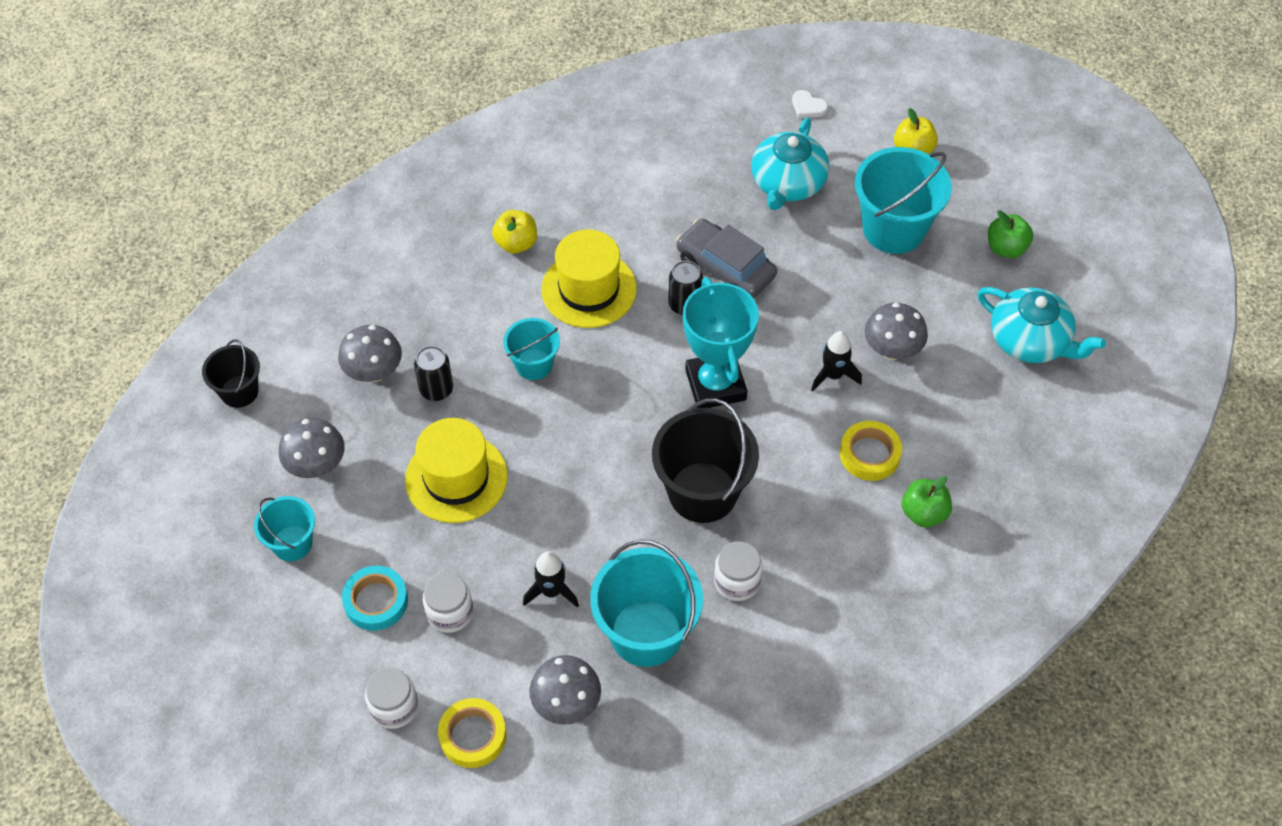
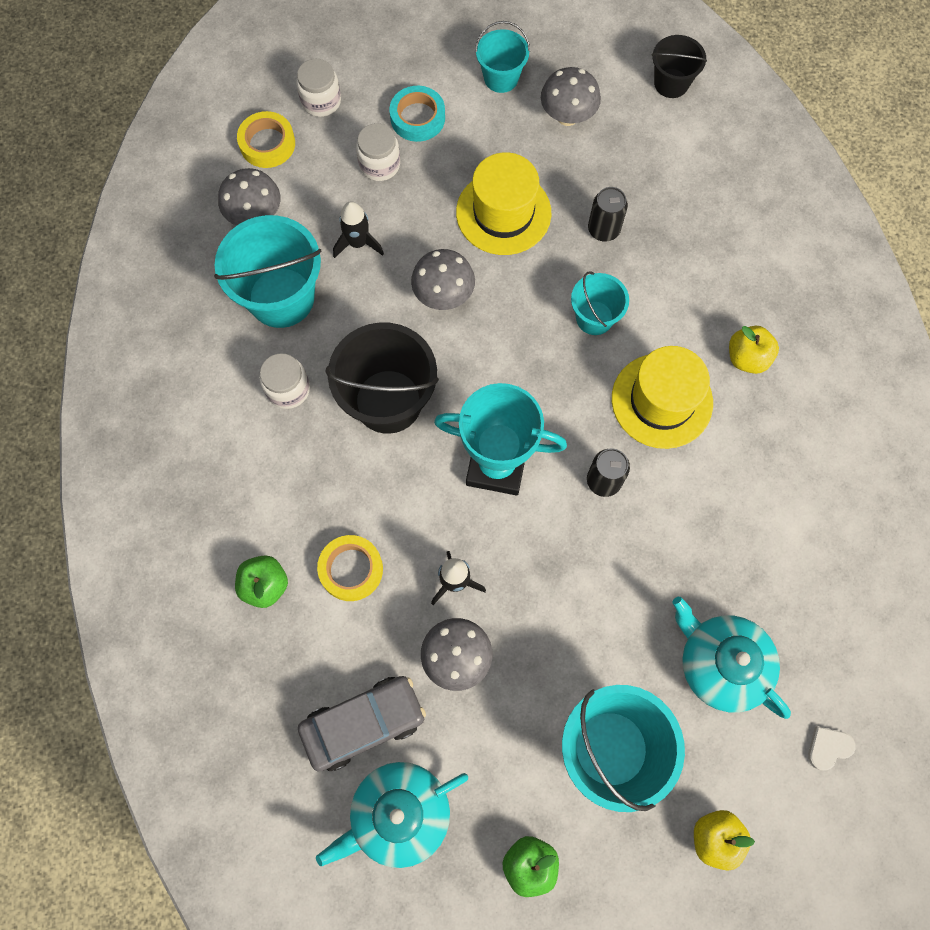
camera: 115 degrees right, 15 degrees up
grey mushroom [338,325,402,382] -> grey mushroom moved to [411,249,475,310]
grey car [676,218,777,298] -> grey car moved to [298,676,426,771]

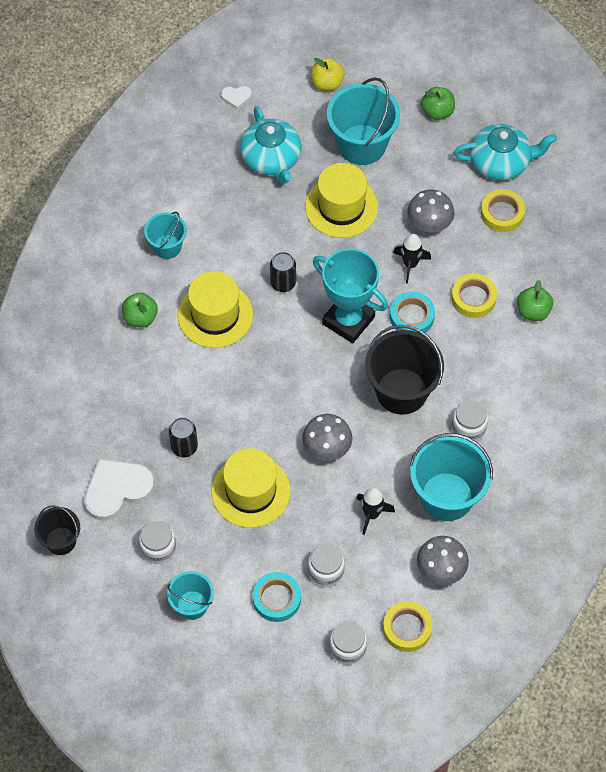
camera: 155 degrees left, 10 degrees down
grey car [298,676,426,771] -> yellow tape [481,189,525,232]
grey mushroom [541,67,601,126] -> white jar [139,521,176,564]
turquoise bucket [571,271,629,335] -> turquoise bucket moved to [144,212,187,259]
yellow apple [729,326,779,374] -> green apple [122,292,158,328]
none -> white heart [84,459,154,521]
none -> yellow hat [305,163,378,238]
none -> turquoise tape [390,292,435,333]

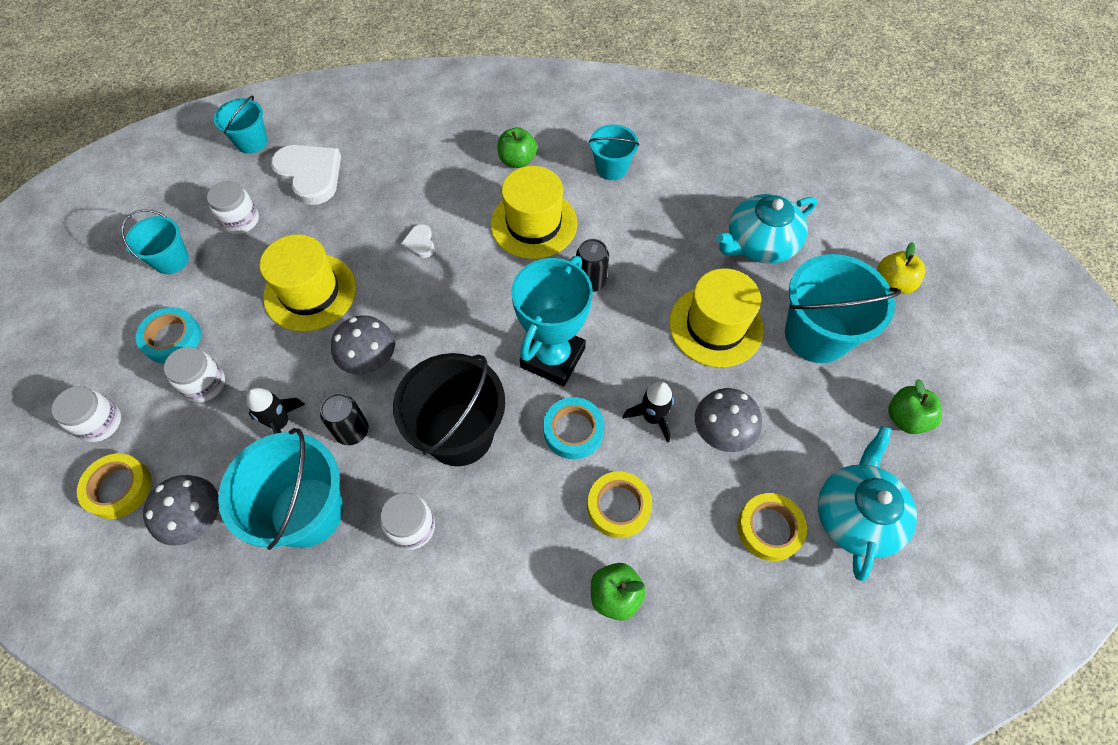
camera: 80 degrees right, 0 degrees up
black bucket [34,505,80,555] -> turquoise bucket [214,96,267,154]
black can [169,417,198,457] -> black can moved to [320,393,369,445]
white heart [221,86,252,109] -> white heart moved to [401,224,435,258]
turquoise teapot [454,124,557,180] -> turquoise teapot turned 150 degrees counterclockwise [818,426,917,581]

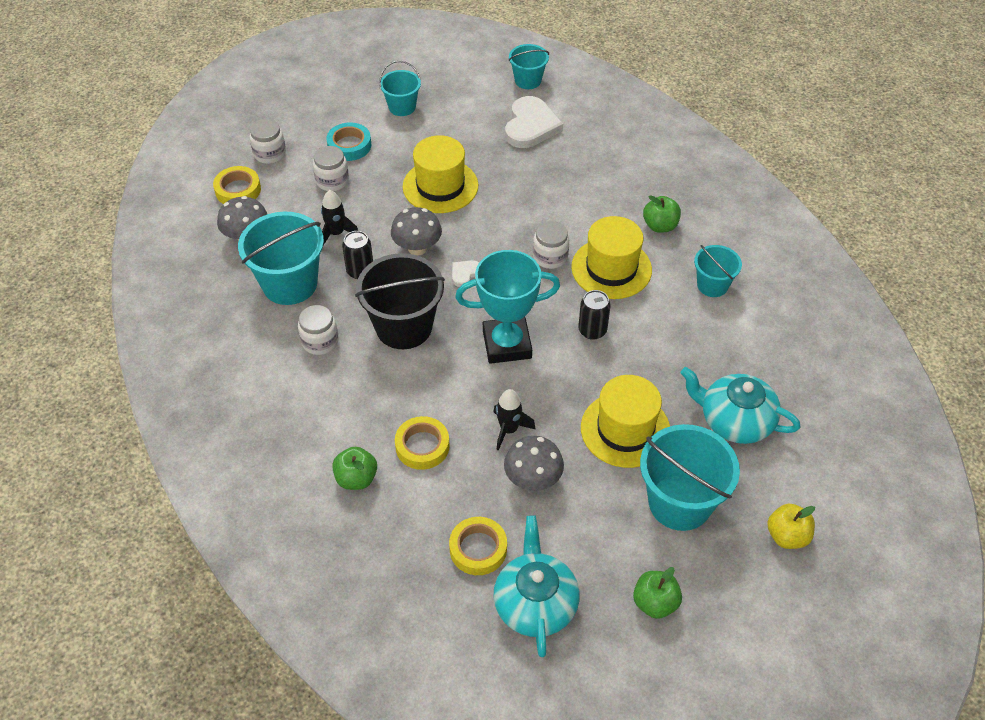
camera: 55 degrees right, 10 degrees down
white jar [207,181,259,234] -> white jar moved to [533,221,569,269]
white heart [401,224,435,258] -> white heart moved to [452,260,479,287]
turquoise tape [543,397,604,459] -> none
turquoise teapot [818,426,917,581] -> turquoise teapot turned 75 degrees counterclockwise [493,515,579,657]

